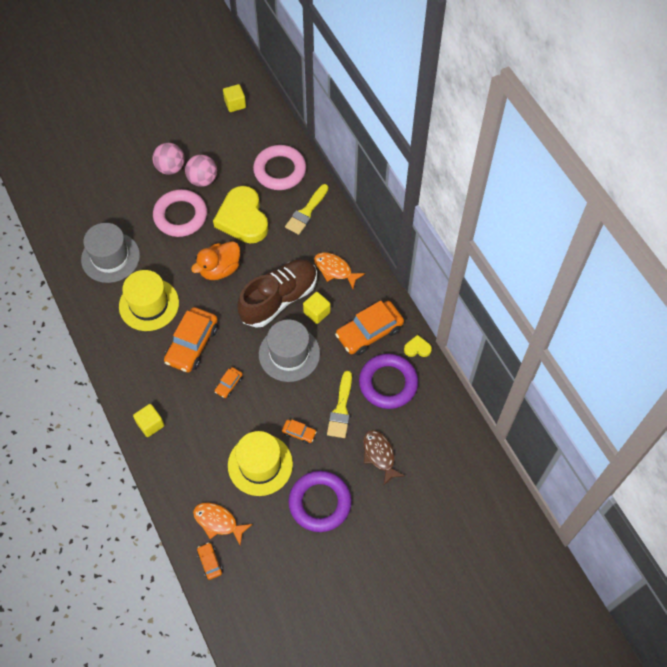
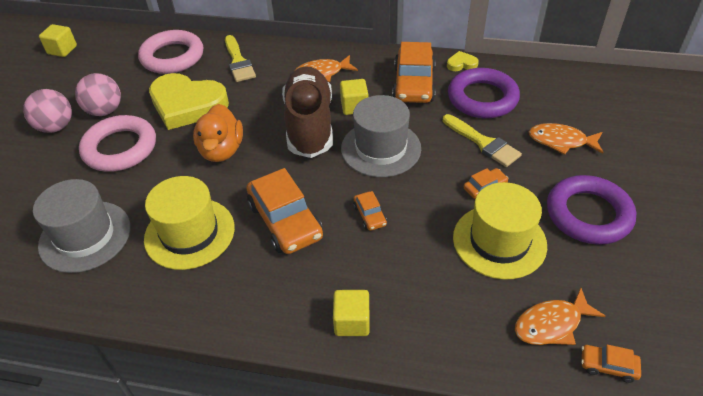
camera: 50 degrees left, 15 degrees down
brown fish [363,430,405,486] -> orange fish [529,123,604,155]
yellow heart [404,335,432,357] -> yellow heart turned 45 degrees clockwise [447,51,479,71]

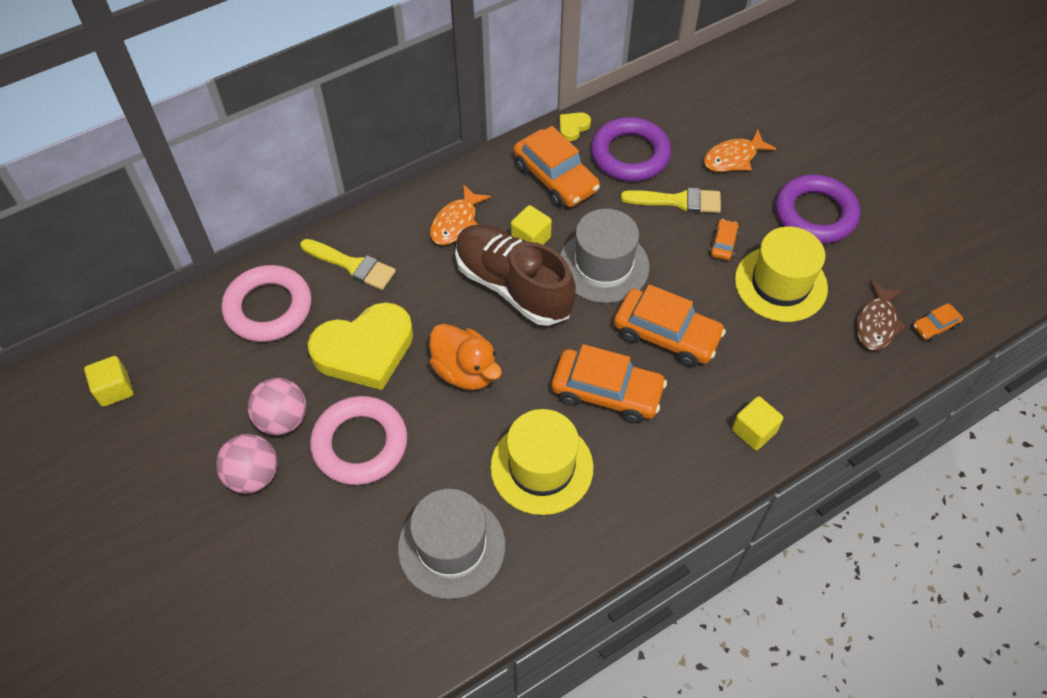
camera: 45 degrees left, 10 degrees up
orange car [353,191,387,231] -> orange car [614,284,726,367], size x2.13
orange fish [515,288,605,345] -> brown fish [856,280,907,351]

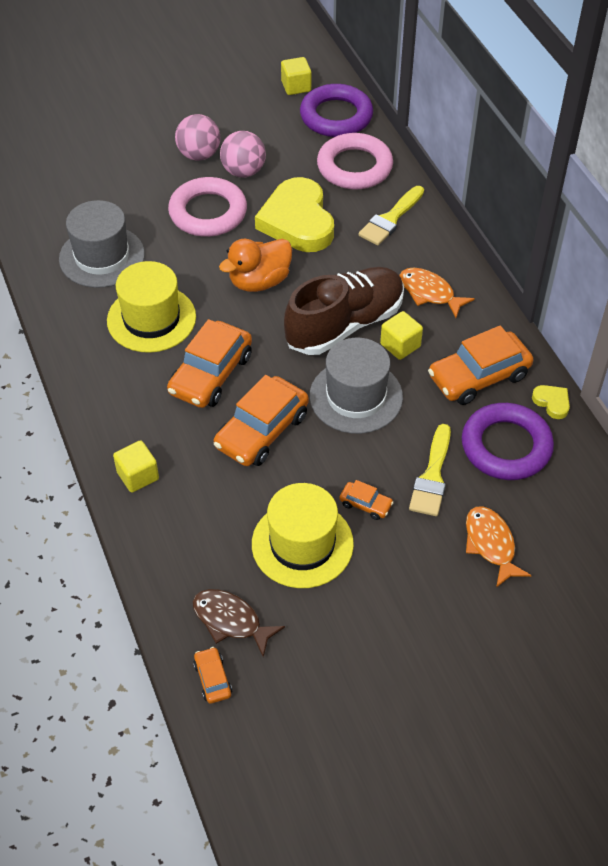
camera: 100 degrees right, 5 degrees down
purple ring [775,175,860,243] -> purple ring moved to [300,84,373,137]

